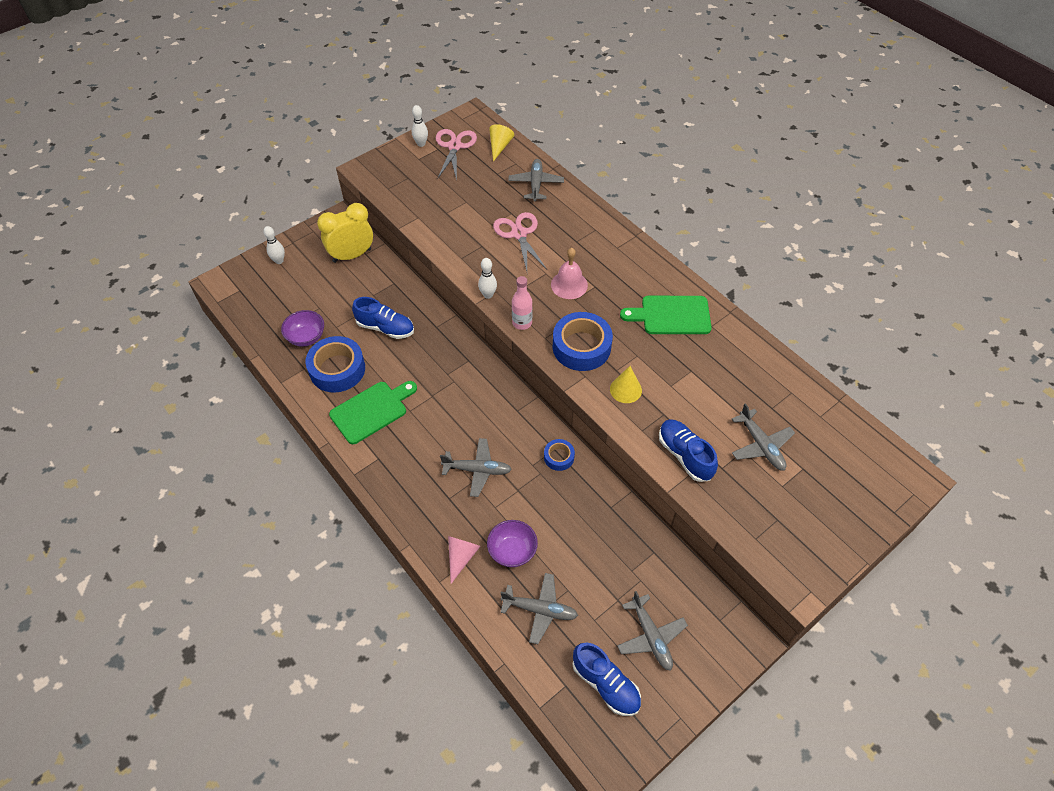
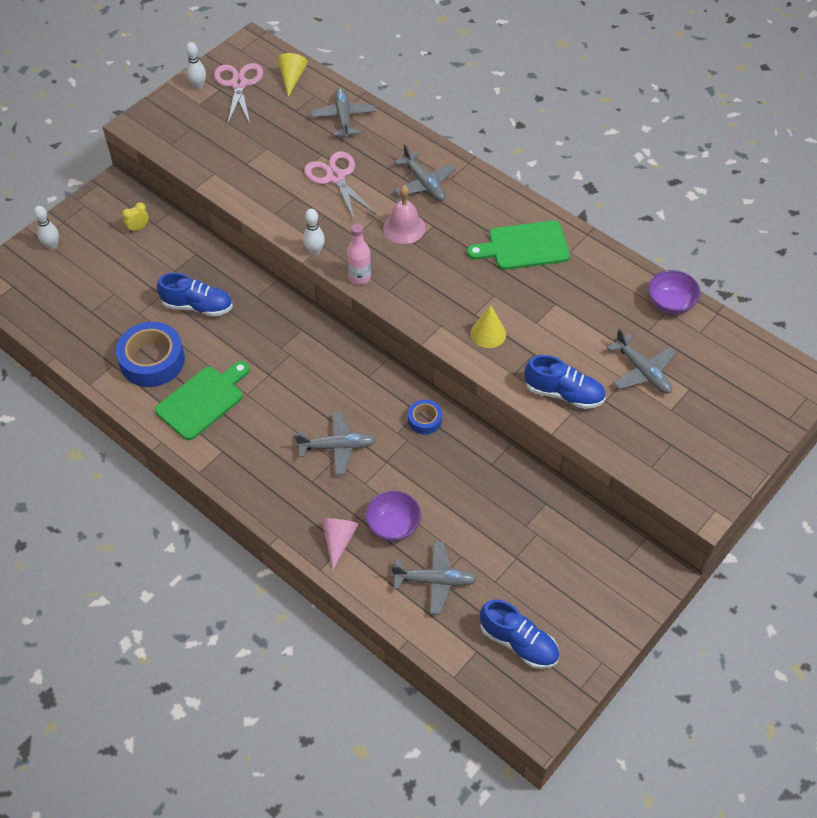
camera: 10 degrees left, 0 degrees up
purple bowl [281,310,324,347] -> purple bowl moved to [648,270,701,315]
yellow clock [317,203,373,263] -> yellow clock [122,202,149,233], size x0.42
blue tape [553,312,613,371] -> none
grey plane [617,591,688,671] -> grey plane moved to [394,144,456,201]
blue shoe [659,419,718,482] -> blue shoe turned 150 degrees clockwise [525,355,606,409]

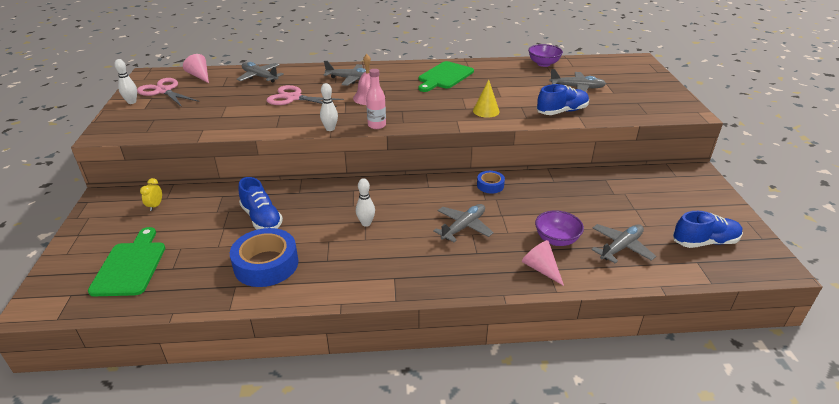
camera: 45 degrees left, 20 degrees down
white bowling pin [34,206,59,250] -> white bowling pin moved to [356,178,375,227]
green cutting board [155,361,250,440] -> green cutting board moved to [88,227,165,296]
blue shoe [157,273,233,317] -> blue shoe turned 90 degrees clockwise [238,177,283,230]
yellow cone [277,53,308,97] -> pink cone [183,54,209,83]

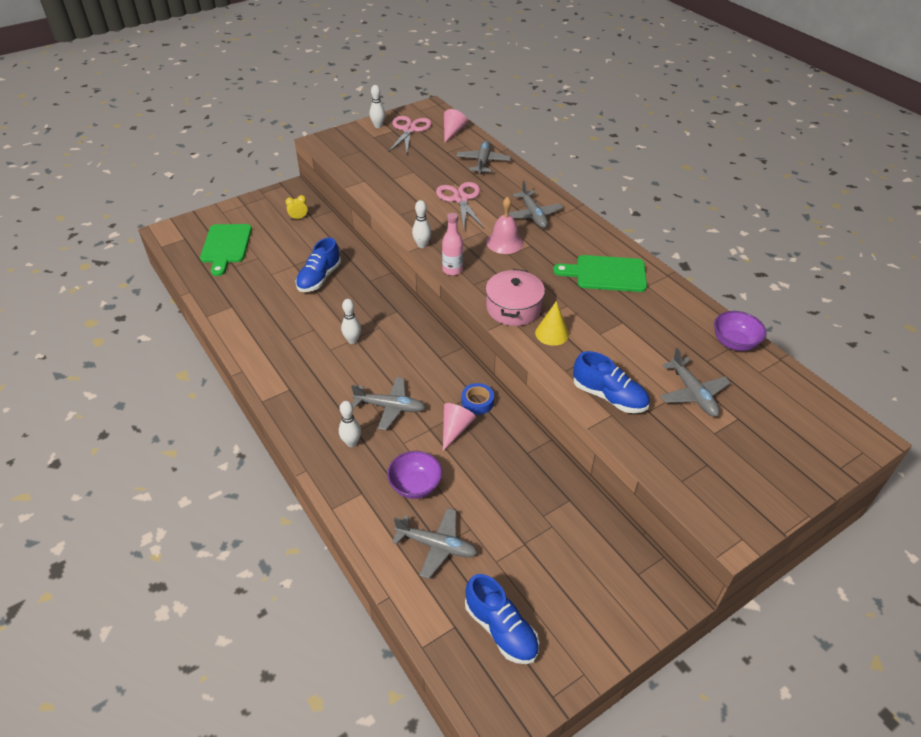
camera: 60 degrees right, 10 degrees up
green cutting board [88,227,165,296] -> green cutting board turned 120 degrees clockwise [200,224,252,276]
blue tape [230,228,298,287] -> none
pink cone [522,240,564,286] -> pink cone moved to [443,403,476,451]
none -> white bowling pin [339,401,361,447]
none -> pink pot [485,269,545,326]

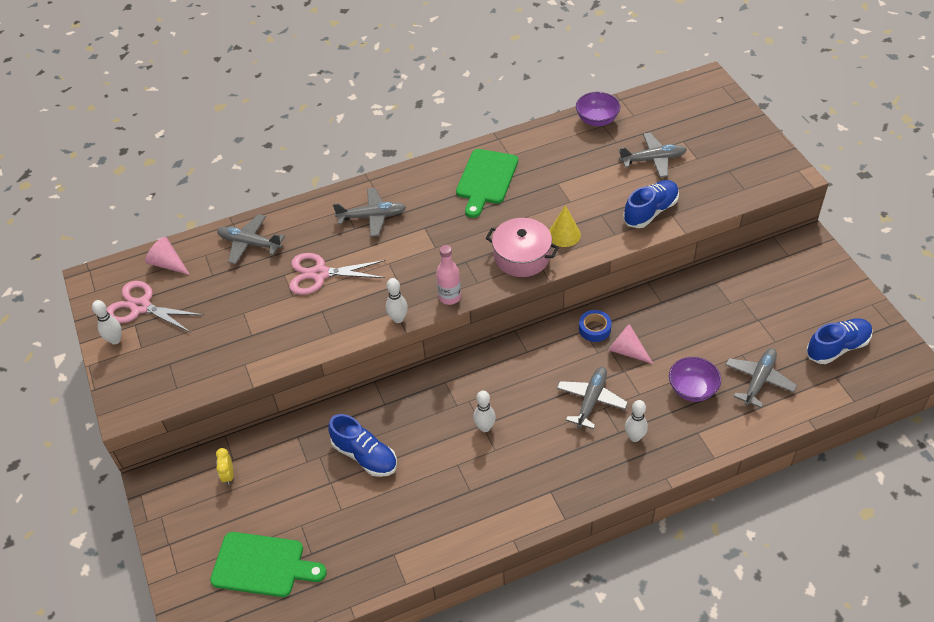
camera: 75 degrees left, 5 degrees up
pink bell [486,197,524,254] -> none

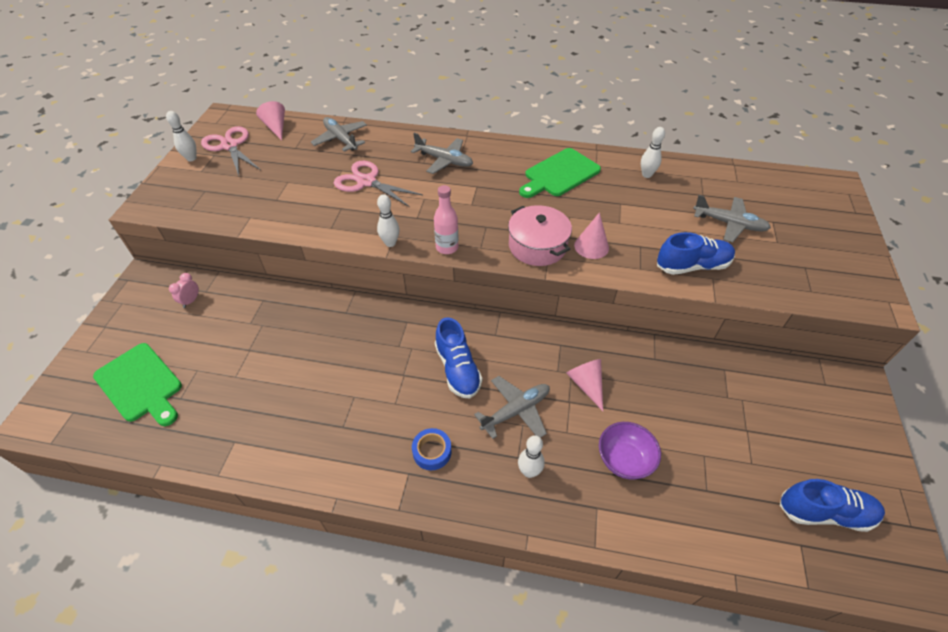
camera: 30 degrees right, 0 degrees up
yellow clock [216,448,233,485] -> pink clock [169,273,199,308]
blue shoe [328,414,397,477] -> blue shoe moved to [435,317,482,398]
white bowling pin [473,390,496,432] -> white bowling pin moved to [641,127,665,178]
yellow cone [549,205,581,247] -> pink cone [574,212,609,259]
purple bowl [576,92,620,126] -> none
blue tape [579,310,611,342] -> blue tape moved to [412,428,452,470]
grey plane [725,348,797,408] -> none

